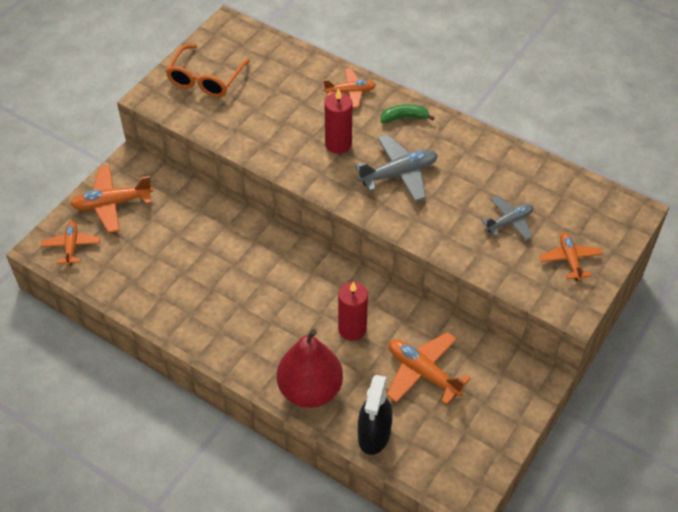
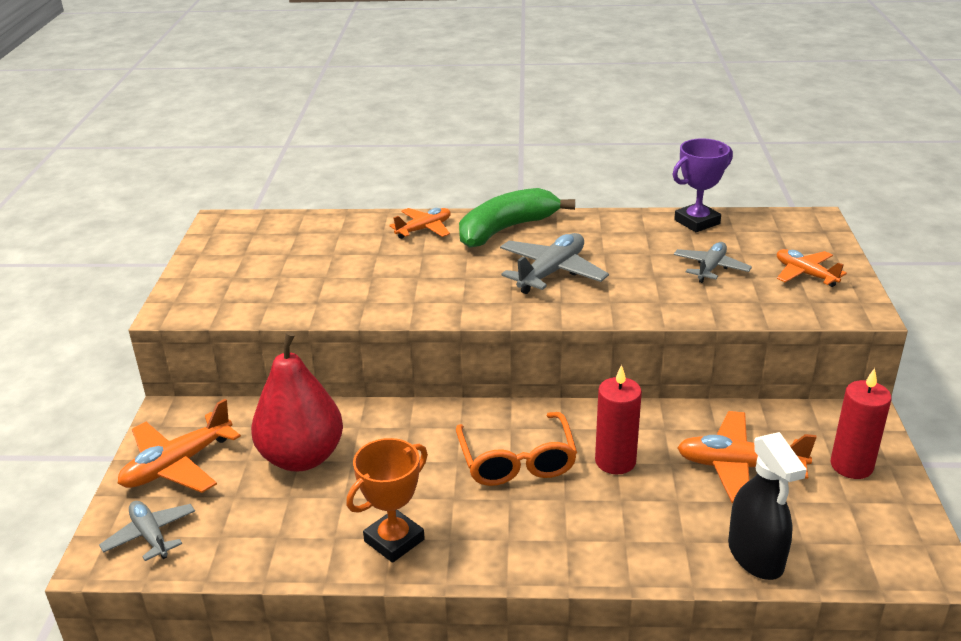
camera: 30 degrees left, 20 degrees down
orange plane [41,221,100,266] -> grey plane [99,501,195,561]
orange glasses [166,44,250,97] -> orange glasses moved to [456,412,577,486]
red pear [277,329,343,408] -> red pear moved to [251,332,343,471]
red candle [325,88,352,154] -> red candle moved to [831,368,891,479]
green banana [381,104,435,123] -> green banana [459,188,575,248], size x1.96
none -> orange trophy [346,438,428,563]
none -> purple trophy [672,139,733,232]

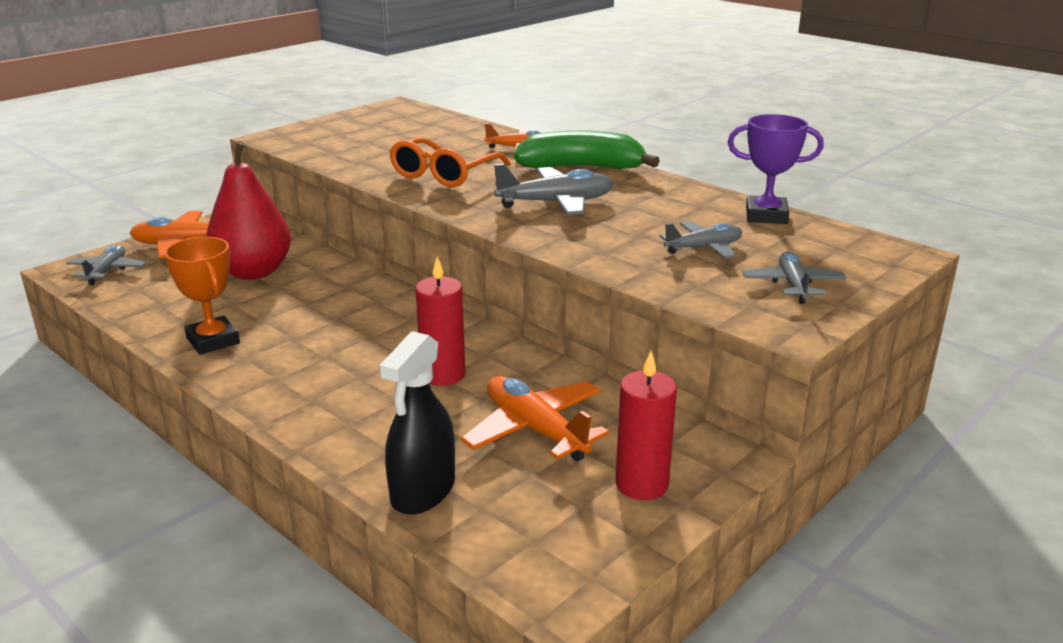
camera: 40 degrees right, 5 degrees down
orange trophy [346,438,428,563] -> orange trophy turned 60 degrees clockwise [164,237,240,355]
orange glasses [456,412,577,486] -> orange glasses moved to [389,138,511,187]
orange plane [777,249,847,287] -> grey plane [743,251,846,304]

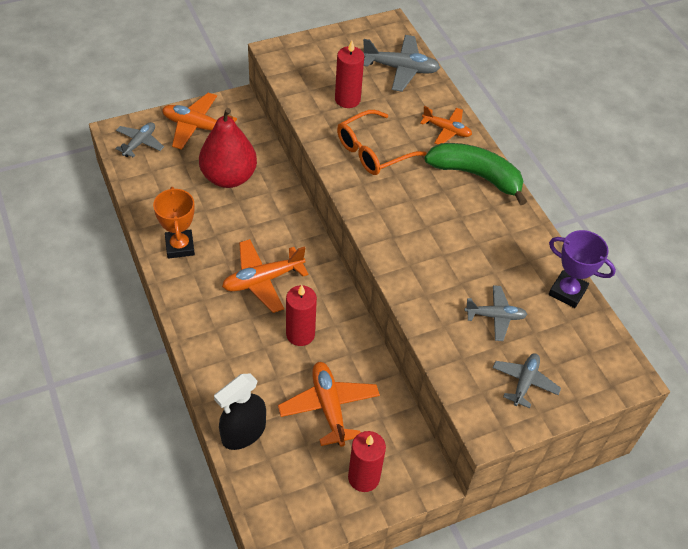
camera: 20 degrees right, 25 degrees up
grey plane [494,164,614,215] -> grey plane moved to [363,35,440,92]
none -> orange plane [222,239,308,313]
none -> red candle [335,40,364,108]

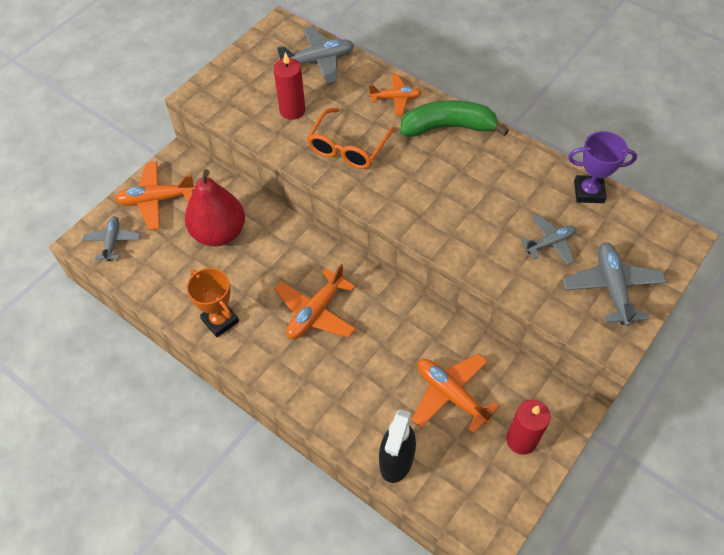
camera: 25 degrees left, 5 degrees up
red candle [286,285,317,346] -> none
grey plane [493,353,561,408] -> grey plane [563,242,667,326], size x1.54

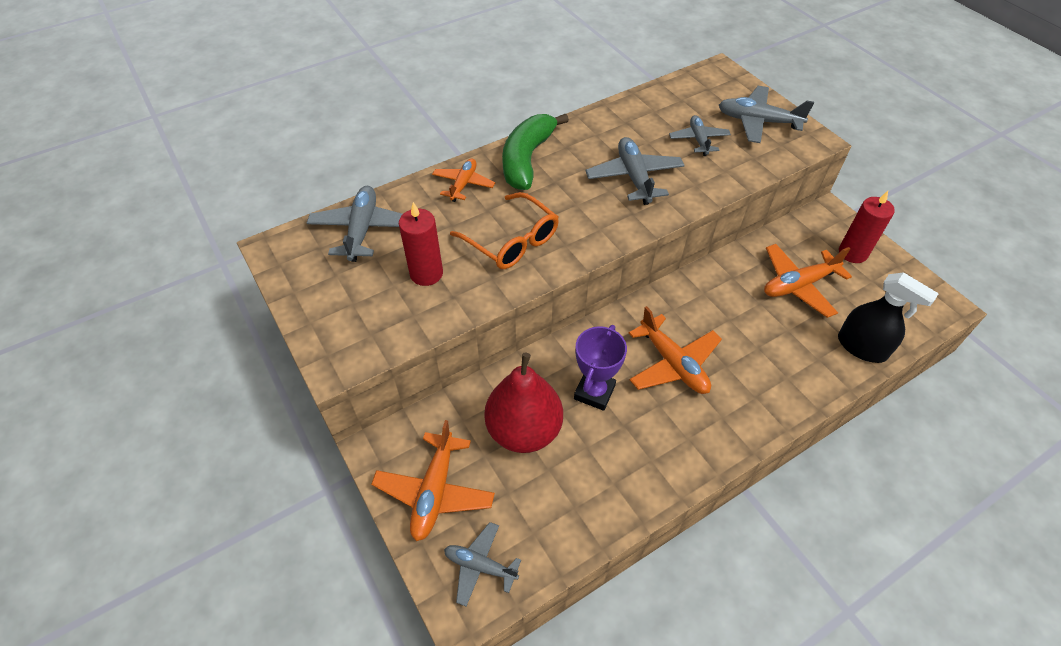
camera: 70 degrees left, 5 degrees down
orange trophy [187,268,239,337] -> none
purple trophy [568,131,637,203] -> purple trophy moved to [574,325,627,411]
none -> grey plane [586,137,685,205]

